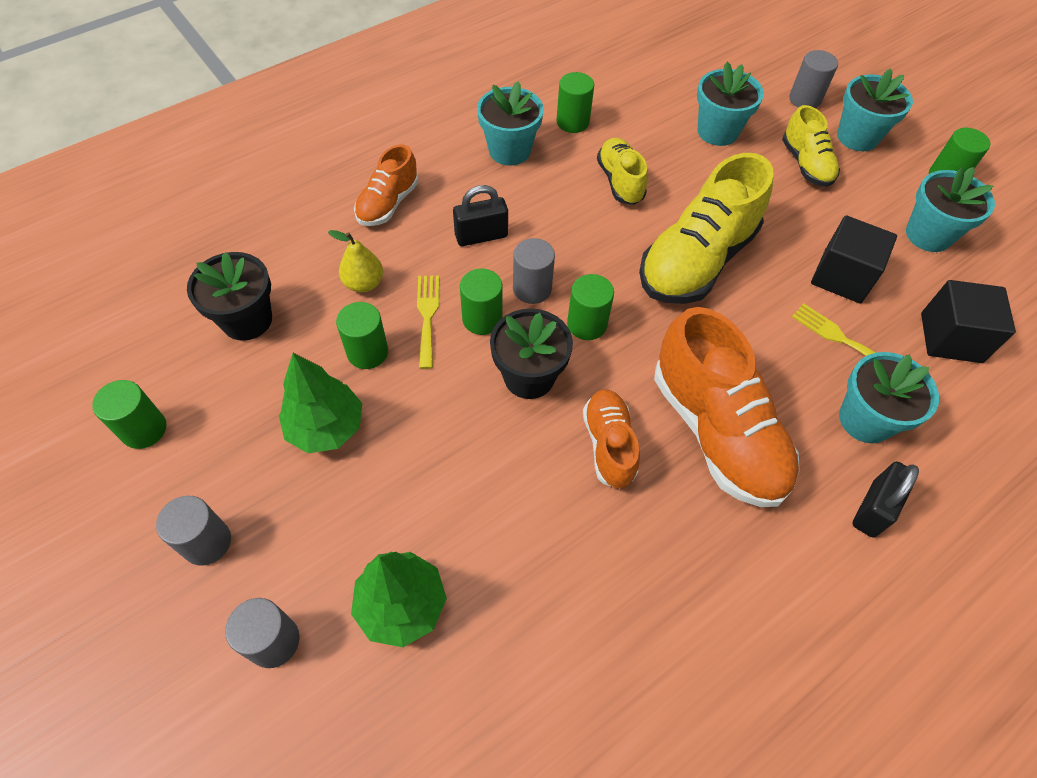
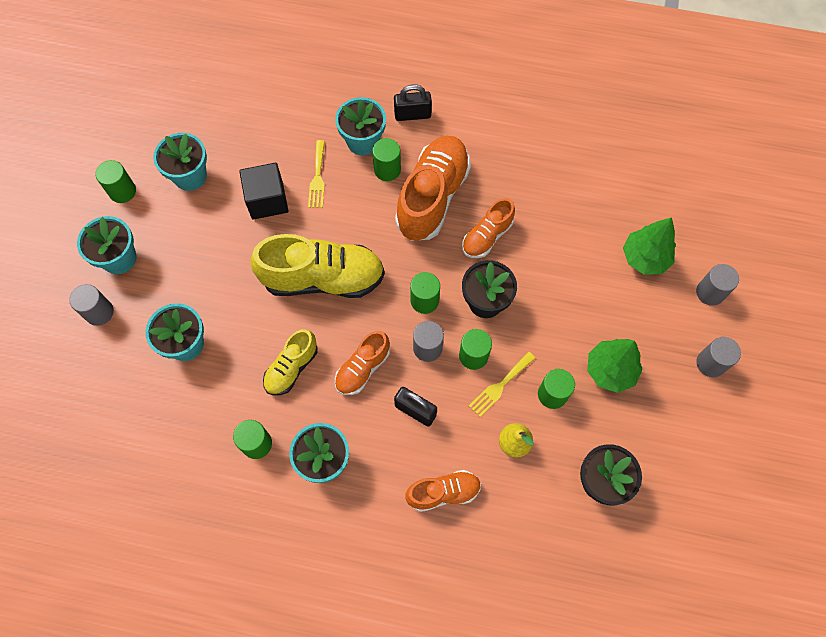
camera: 130 degrees left, 10 degrees up
green cylinder [92,380,166,449] -> green cylinder moved to [372,138,401,181]
yellow shoe [782,105,840,187] -> none
black cube [921,280,1016,363] -> none
none -> orange shoe [335,331,390,395]

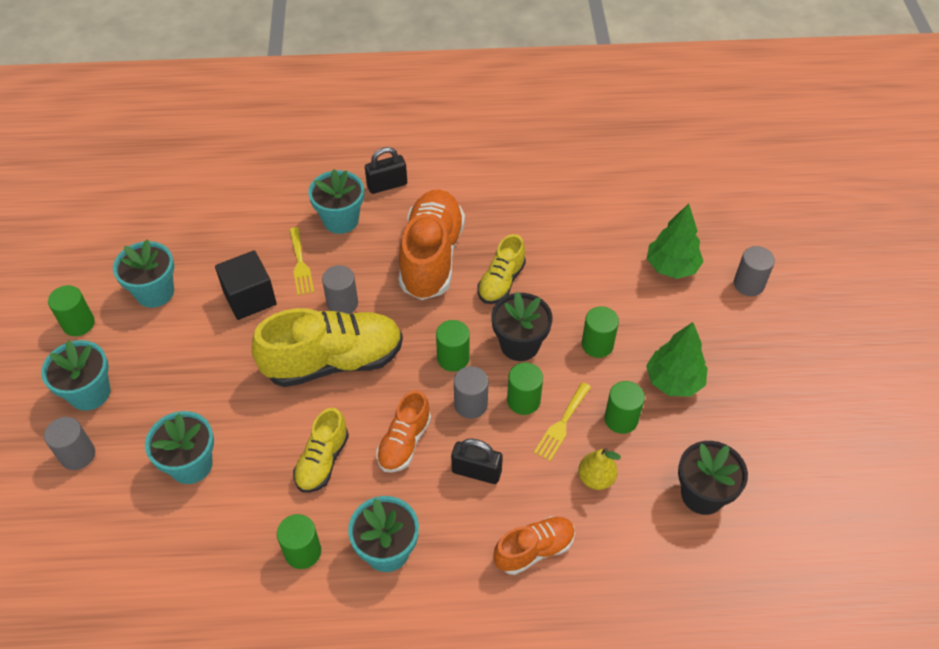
camera: 15 degrees left, 15 degrees down
green cylinder [372,138,401,181] -> green cylinder moved to [582,306,619,358]
orange shoe [462,198,515,258] -> yellow shoe [477,234,526,304]
grey cylinder [696,337,741,377] -> grey cylinder moved to [322,265,358,314]

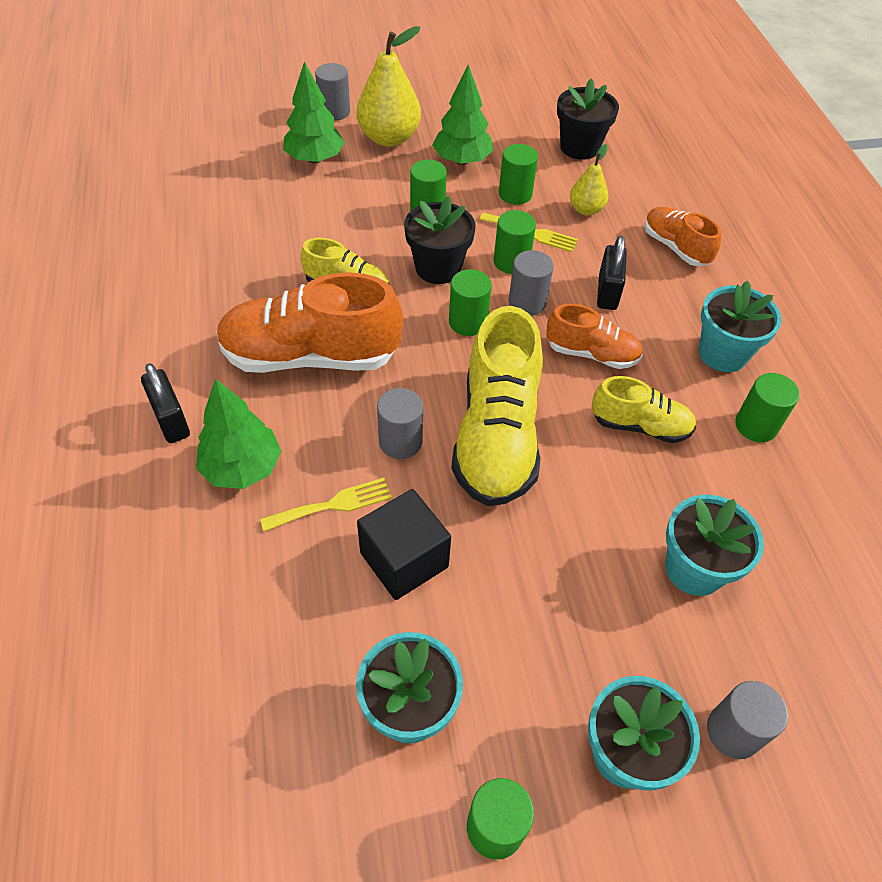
camera: 100 degrees left, 0 degrees up
yellow shoe [252,308,403,387] -> yellow shoe turned 150 degrees counterclockwise [451,306,543,506]
turquoise flower pot [308,169,364,234] -> green tree [196,379,281,489]
none -> yellow pear [357,26,421,147]

